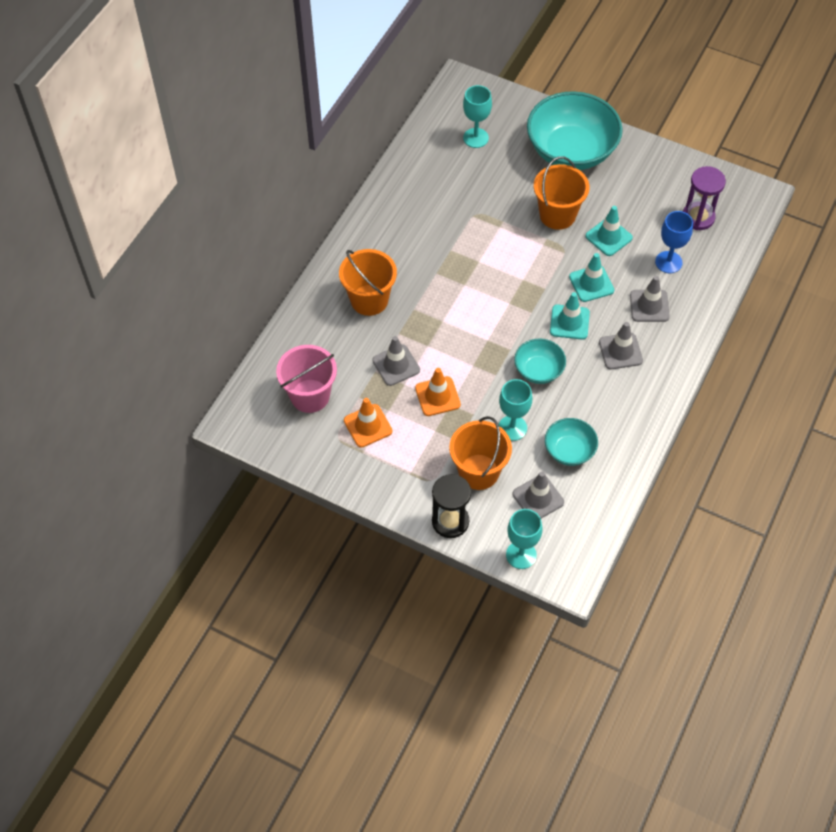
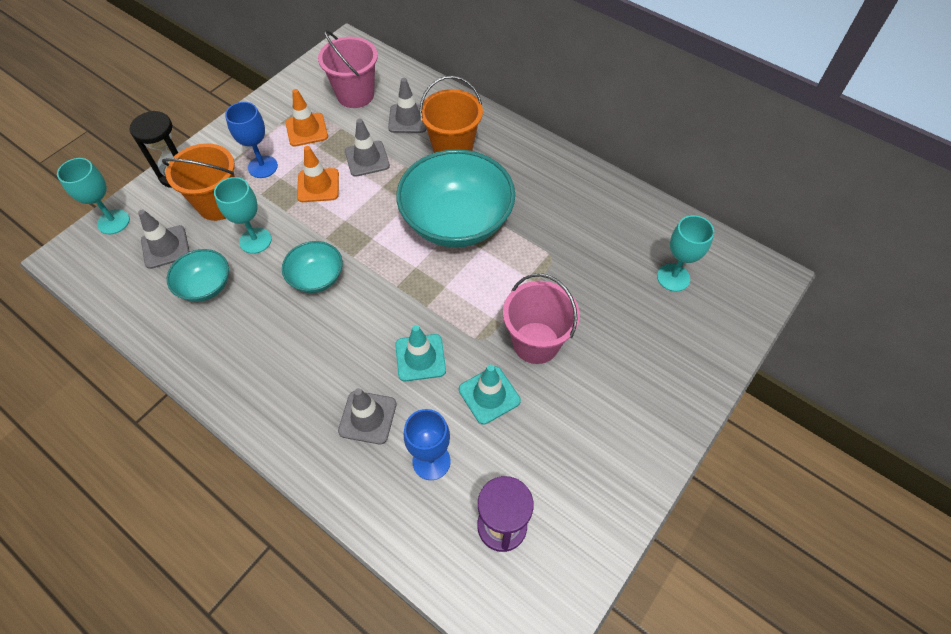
camera: 100 degrees right, 0 degrees up
turquoise bowl [527,91,623,170] -> turquoise bowl moved to [396,149,515,248]
orange bucket [534,156,589,230] -> pink bucket [503,273,580,364]
turquoise traffic cone [550,292,590,340] -> none
grey traffic cone [599,322,643,369] -> grey traffic cone moved to [388,78,427,133]
none -> blue goblet [225,102,278,178]

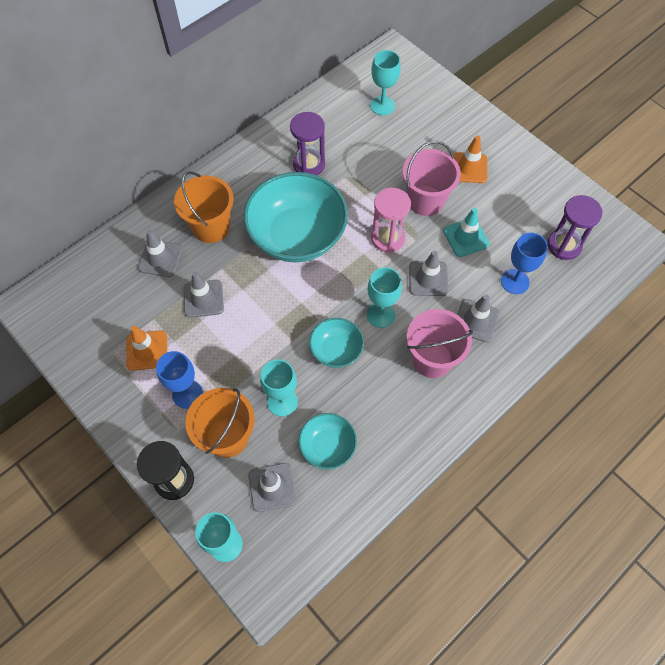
camera: 80 degrees left, 5 degrees up
orange traffic cone [297,146,339,202] -> orange traffic cone moved to [453,136,487,183]
pink bucket [318,30,378,108] -> pink bucket moved to [407,309,473,378]
turquoise traffic cone [395,325,446,381] -> grey traffic cone [409,251,448,296]
none -> purple hourglass [290,112,325,175]
none -> turquoise goblet [367,267,402,328]
none -> pink hourglass [371,188,411,253]

